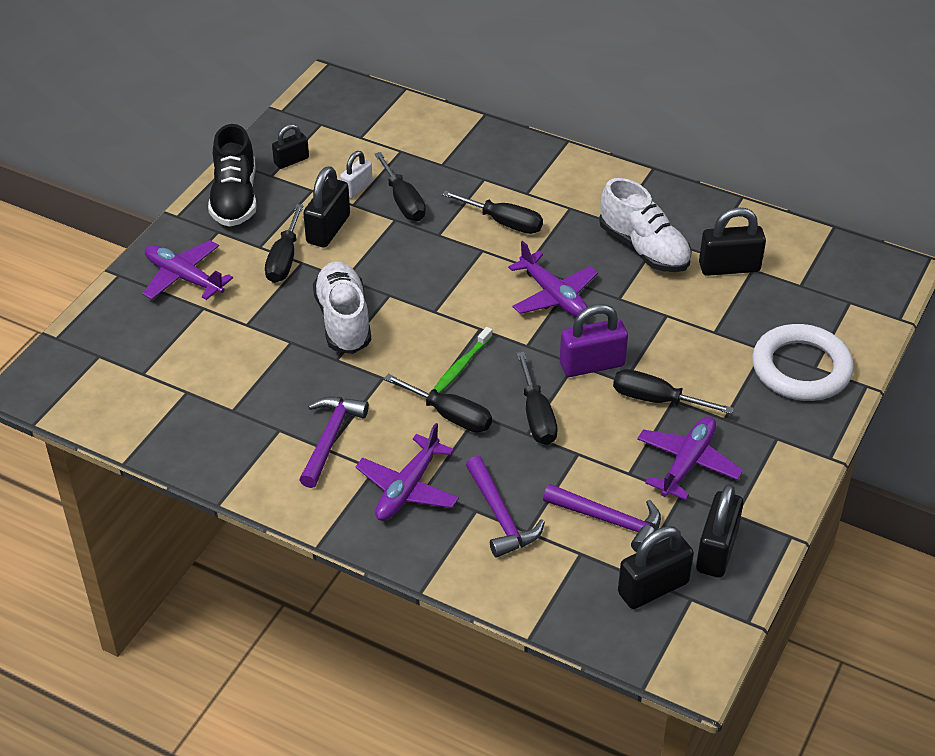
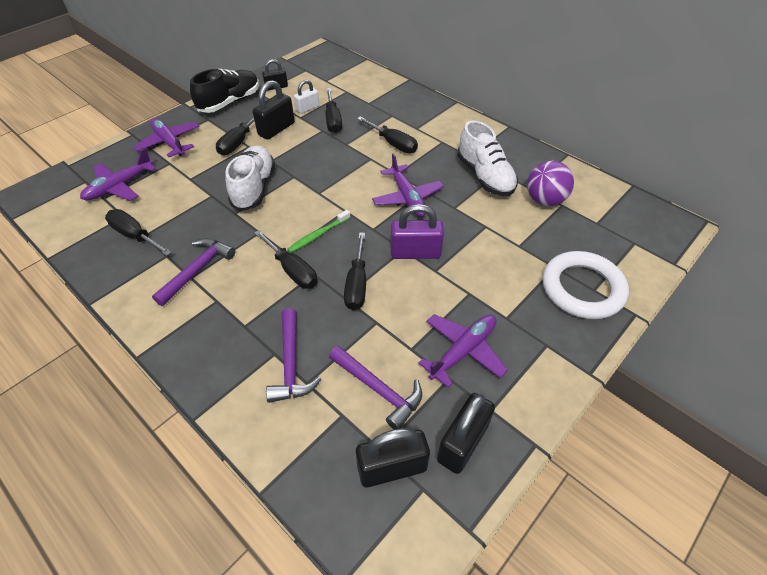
camera: 15 degrees right, 5 degrees up
black shoe [208,124,257,227] -> black shoe turned 150 degrees counterclockwise [190,69,259,113]
purple plane [355,423,459,521] -> purple plane moved to [80,148,156,201]
black screwdriver [613,369,734,414] -> black screwdriver moved to [105,209,172,256]
black padlock [699,207,766,276] -> purple ball [527,161,574,206]

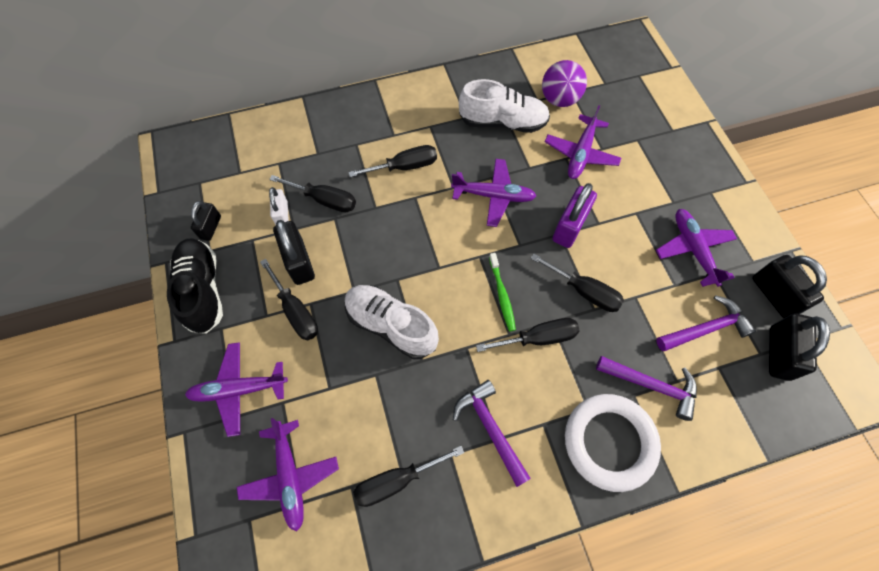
camera: 60 degrees left, 15 degrees up
white ring [543,251,629,319] -> white ring moved to [565,394,661,492]
none -> purple plane [545,105,621,179]

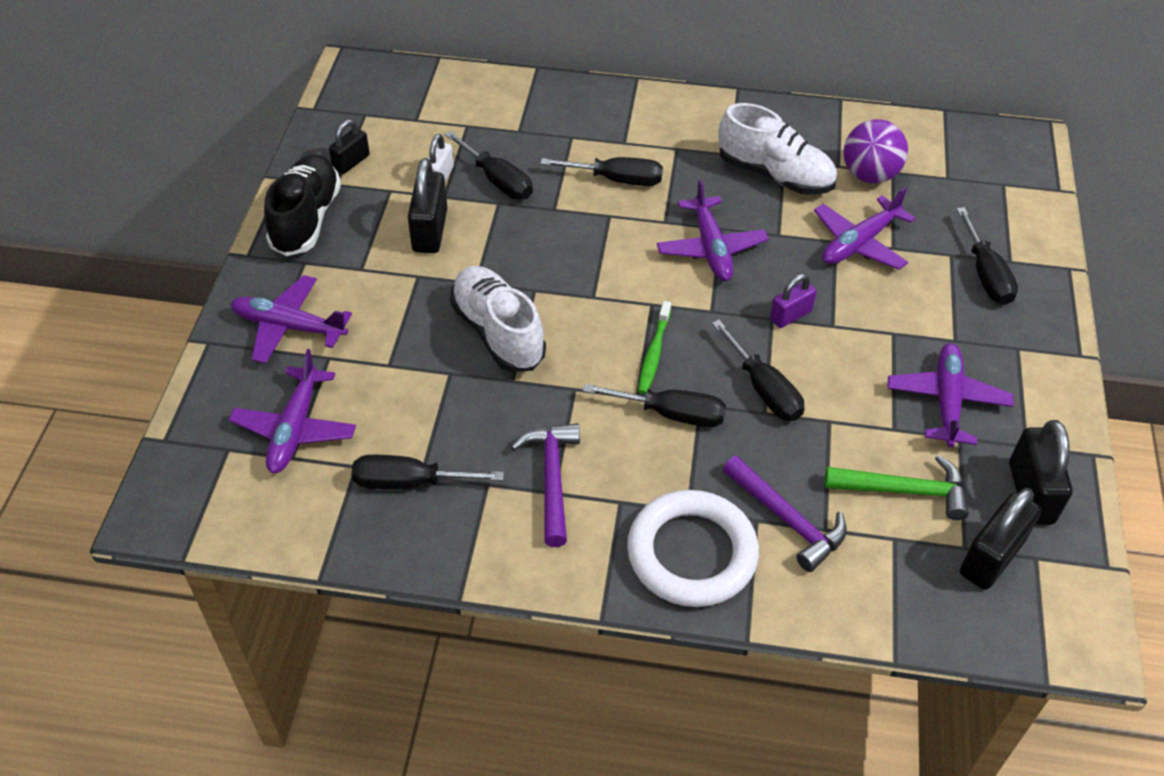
camera: 25 degrees right, 15 degrees down
black screwdriver [260,259,318,341] -> black screwdriver moved to [956,207,1018,305]
purple plane [451,159,536,227] -> purple plane turned 45 degrees clockwise [657,179,769,281]
purple padlock [552,183,597,248] -> purple padlock [770,274,817,328], size x0.62
purple hammer [656,295,756,351] -> green hammer [825,455,969,520]

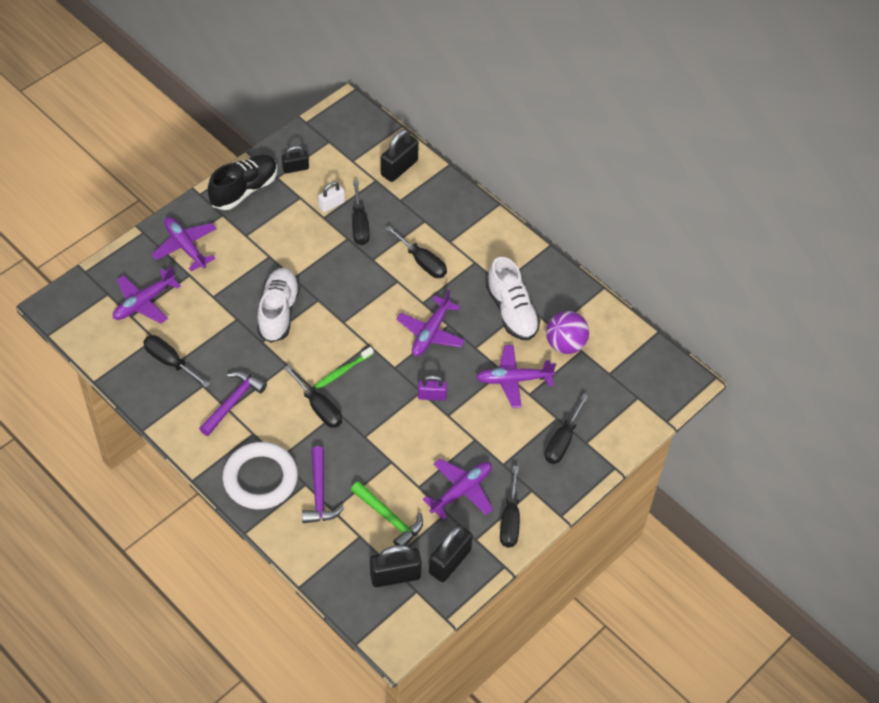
camera: 35 degrees right, 5 degrees up
black padlock [408,158,447,253] -> black padlock moved to [381,129,419,182]
black screwdriver [712,320,804,421] -> black screwdriver moved to [500,466,520,548]

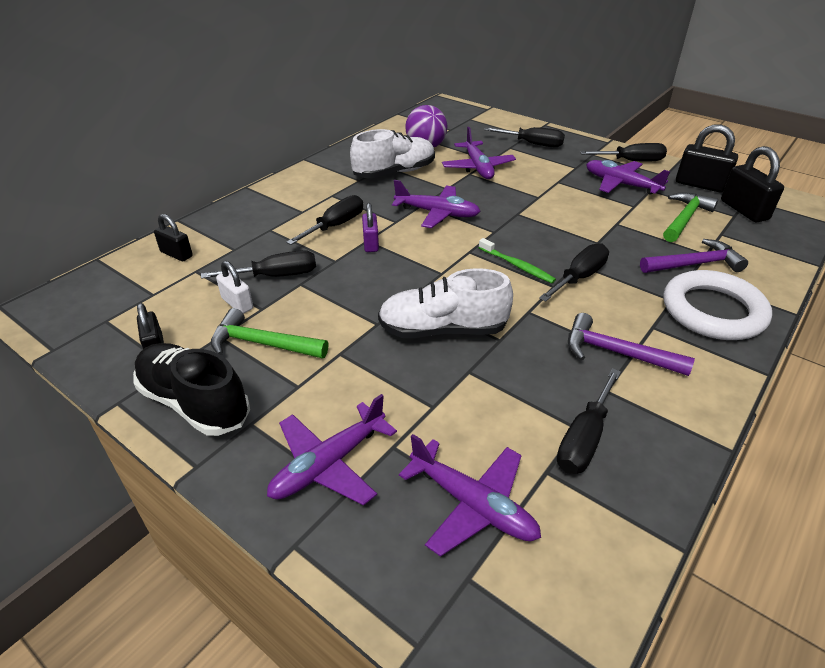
camera: 95 degrees left, 15 degrees down
black padlock [381,129,419,182] -> black padlock [154,214,193,261], size x0.62
purple padlock [418,375,447,401] -> purple padlock moved to [362,203,379,252]
none -> green hammer [211,308,328,359]

